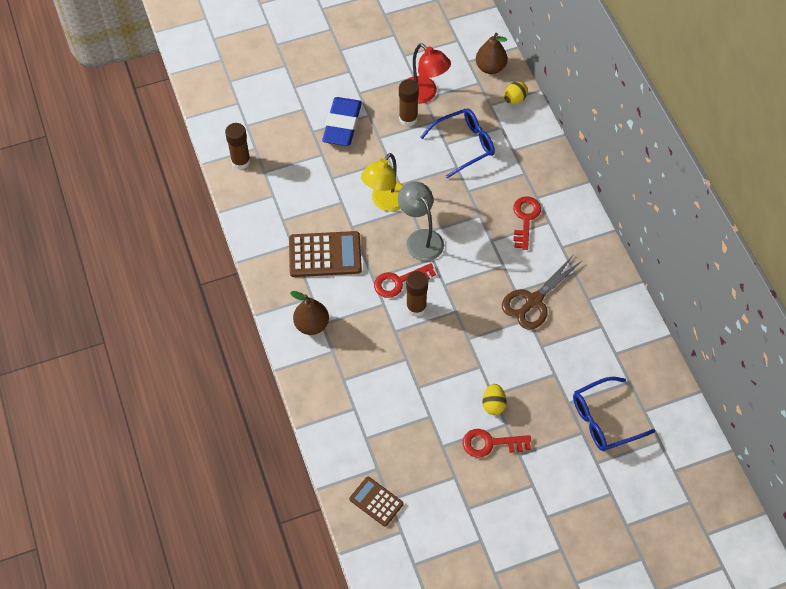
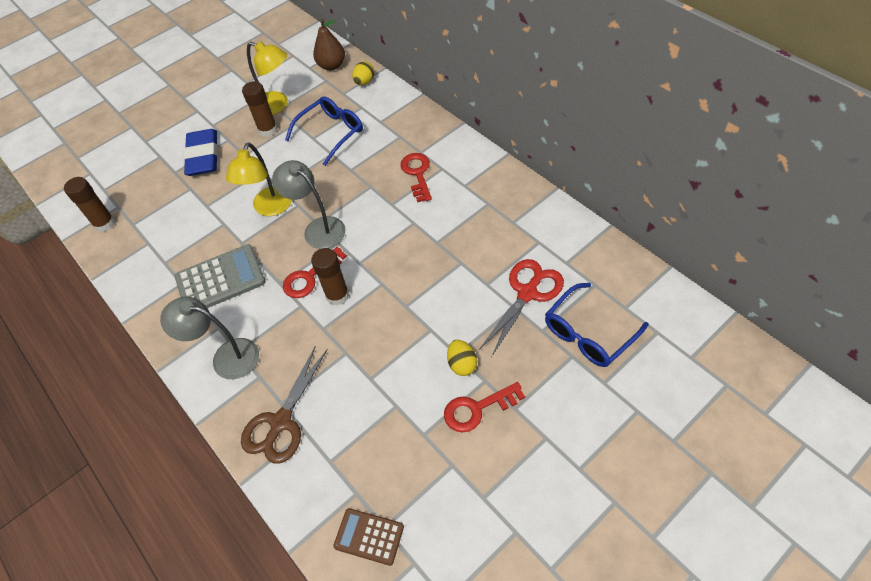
camera: 15 degrees left, 5 degrees down
brown calculator [289,231,362,277] -> grey calculator [175,244,266,308]
brown pear [290,291,329,335] -> grey lamp [160,297,259,379]
red lamp [409,43,451,104] -> yellow lamp [247,41,288,115]
brown scissors [502,254,583,330] -> brown scissors moved to [241,346,328,464]
none -> red scissors [479,259,564,357]

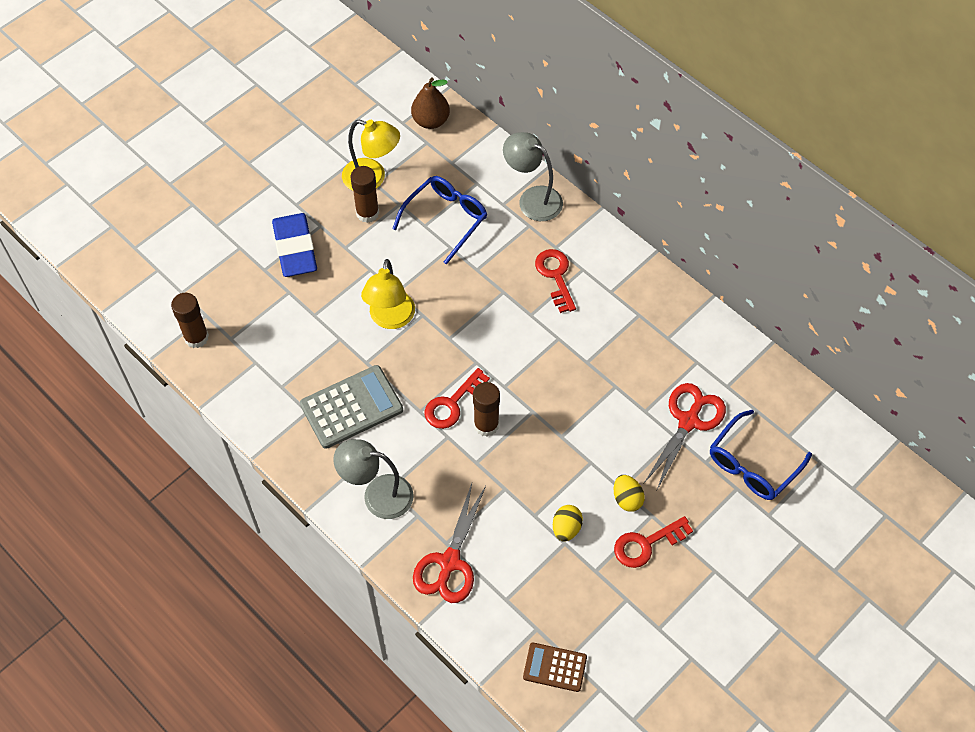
camera: 10 degrees left, 5 degrees up
brown scissors [241,346,328,464] -> red scissors [413,483,486,603]
grey lamp [272,160,346,249] -> grey lamp moved to [503,132,563,221]
yellow egg [352,61,374,85] -> yellow egg moved to [553,505,583,541]

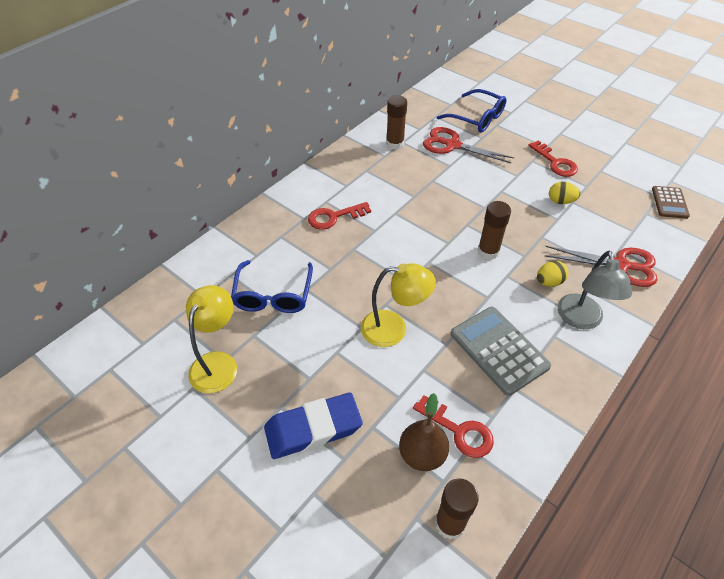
camera: 95 degrees left, 10 degrees down
brown glue stick [350,166,379,223] -> brown glue stick moved to [386,95,407,150]
blue glasses [392,176,487,264] -> blue glasses turned 120 degrees counterclockwise [231,260,313,313]
brown pear [411,78,450,129] -> brown pear moved to [399,393,449,471]
red key [425,368,490,429] -> red key moved to [413,395,494,458]
grey lamp [503,132,563,221] -> none
yellow egg [614,475,645,512] -> yellow egg moved to [537,261,569,287]

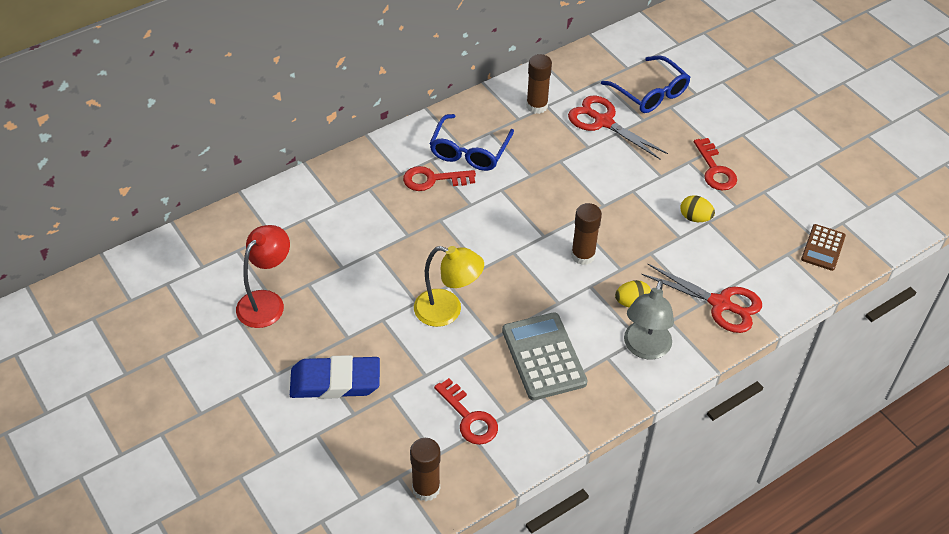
camera: 15 degrees right, 0 degrees up
yellow lamp [186,285,237,393] -> red lamp [236,225,290,328]
blue glasses [231,260,313,313] -> blue glasses moved to [429,114,514,171]
brown pear [399,393,449,471] -> none

